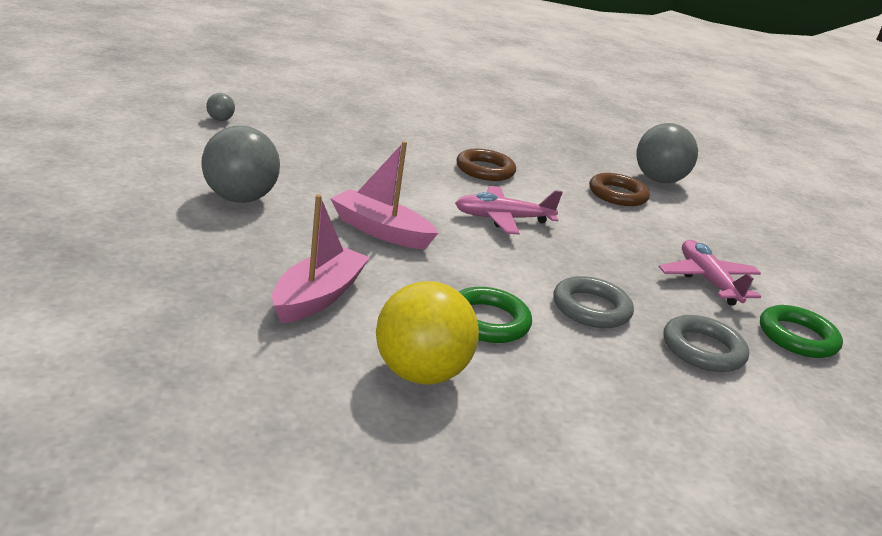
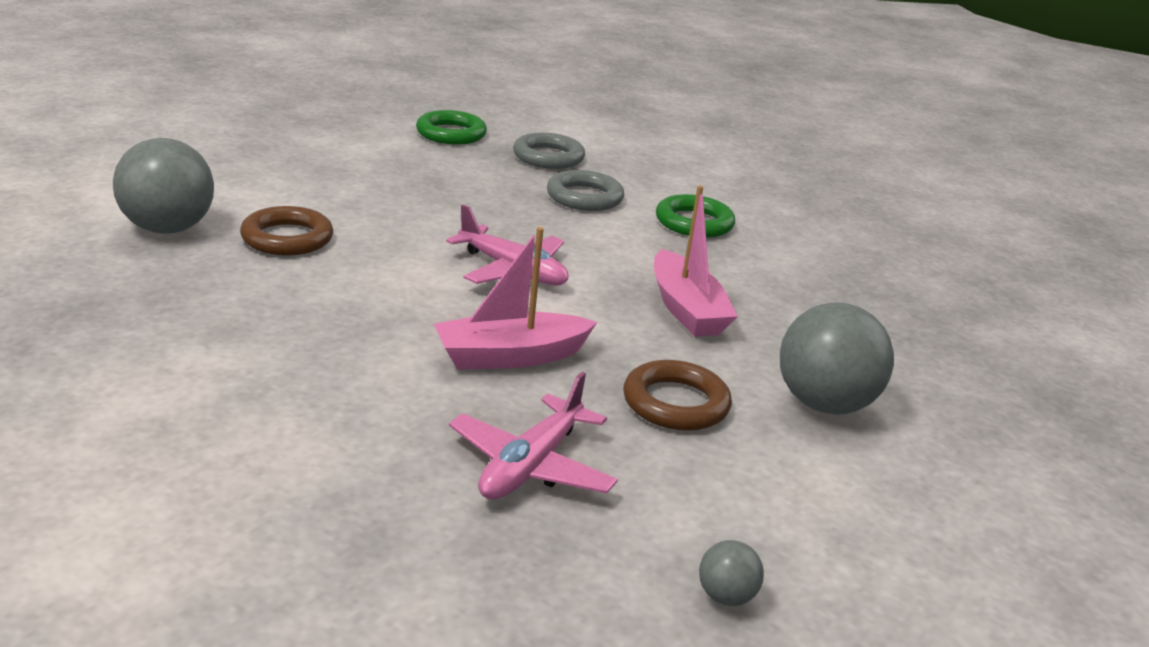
camera: 135 degrees left, 0 degrees up
pink boat [272,194,370,323] -> pink boat moved to [434,227,597,370]
yellow ball [376,281,479,385] -> none
brown ring [457,149,516,181] -> brown ring moved to [623,360,732,431]
pink plane [659,240,761,305] -> pink plane moved to [449,372,618,499]

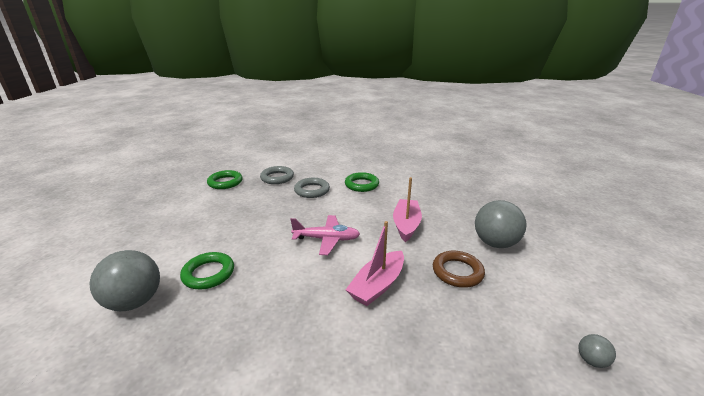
camera: 30 degrees left, 0 degrees up
brown ring [240,206,333,256] -> green ring [180,252,234,290]
pink plane [449,372,618,499] -> none
pink boat [654,186,738,337] -> pink boat turned 120 degrees counterclockwise [393,177,422,242]

